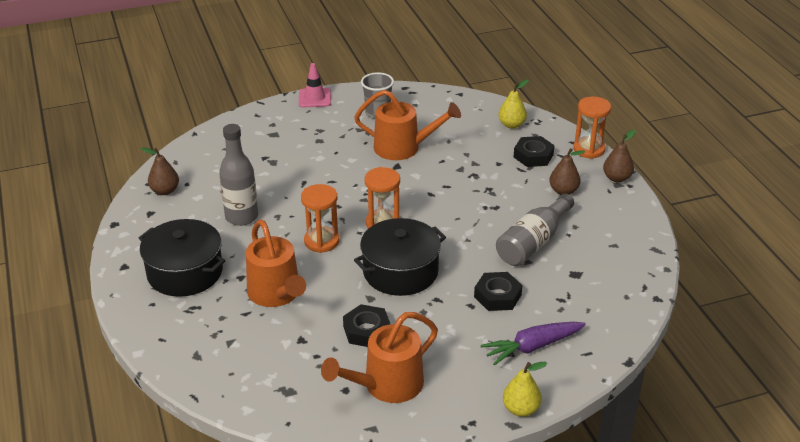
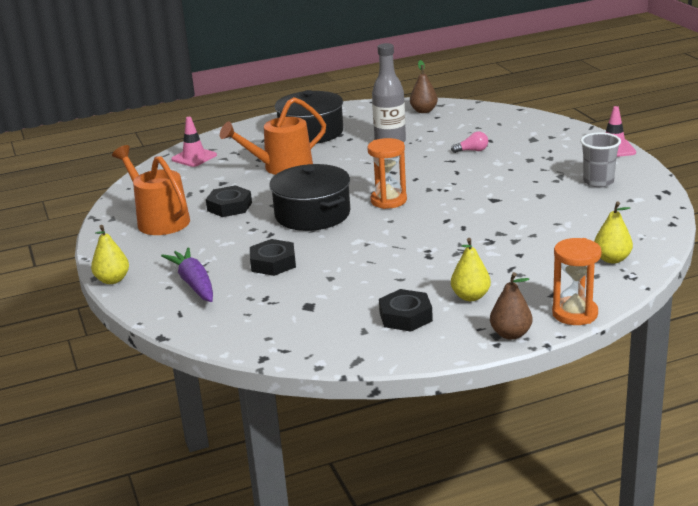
camera: 90 degrees right, 10 degrees down
orange hourglass [301,184,339,253] -> none
orange watering can [354,90,461,160] -> none
grey bottle [496,193,574,266] -> none
black nut [514,136,555,167] -> black nut moved to [379,289,433,332]
brown pear [549,148,585,195] -> yellow pear [451,238,491,301]
none -> pink traffic cone [171,117,217,167]
none -> pink light bulb [451,131,488,153]

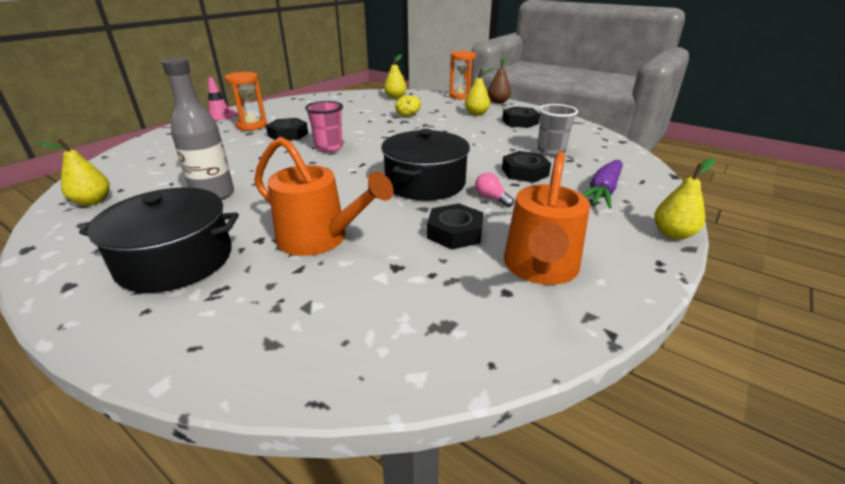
camera: 125 degrees left, 5 degrees up
pink traffic cone [171,117,217,167] -> none
orange hourglass [367,138,407,209] -> orange hourglass moved to [225,72,267,131]
brown pear [410,60,438,113] -> yellow pear [35,138,109,206]
pink light bulb [451,131,488,153] -> pink light bulb moved to [475,172,514,207]
grey cup [580,132,621,187] -> grey cup moved to [537,104,578,156]
none -> black nut [266,118,308,141]
none -> pink cup [305,101,343,152]
none -> yellow egg [395,95,421,117]

